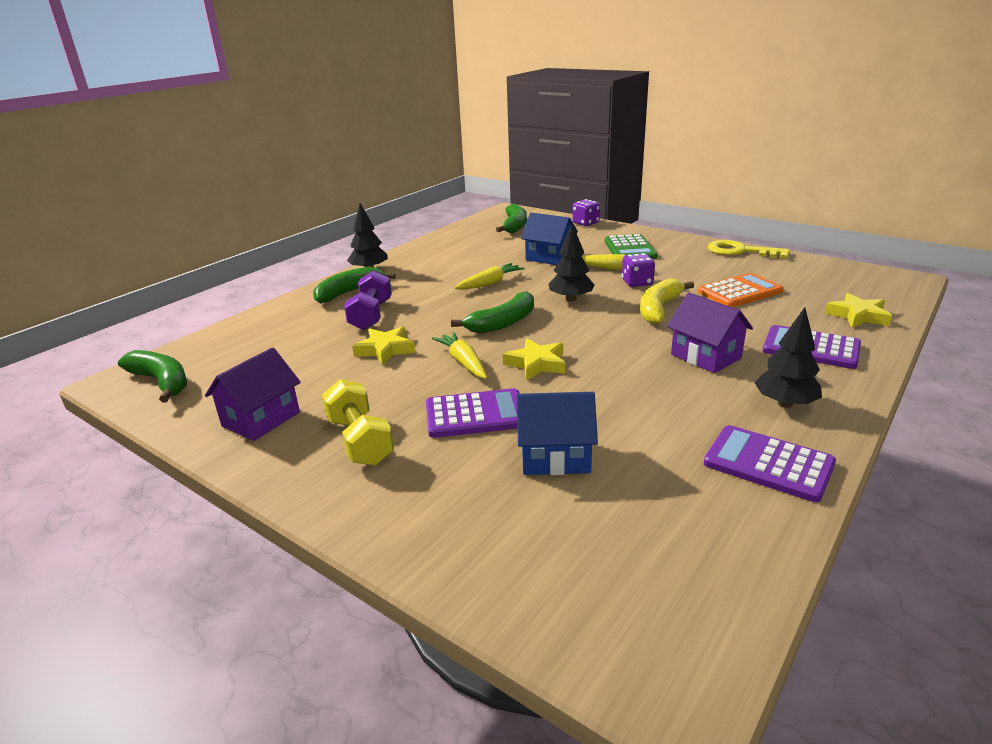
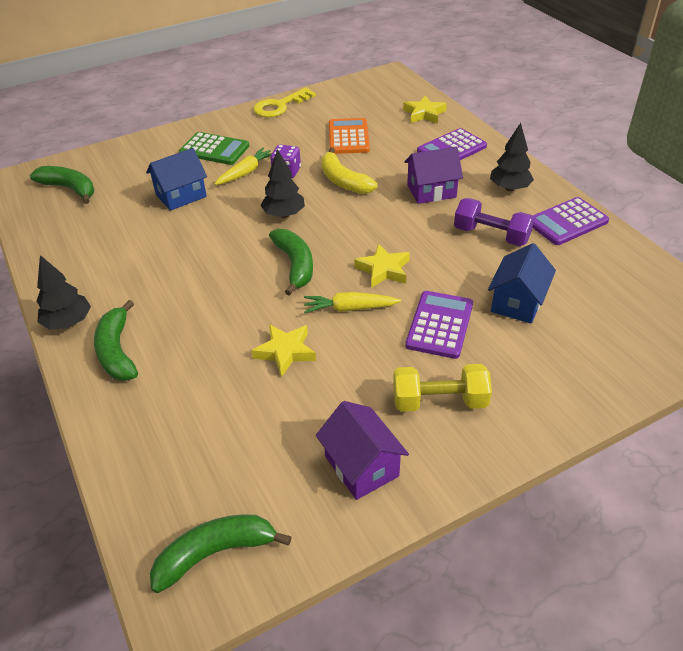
camera: 65 degrees left, 15 degrees up
purple dumbbell [344,271,392,330] -> purple dumbbell moved to [454,198,534,246]
yellow carrot [454,263,525,290] -> none
purple dice [572,199,600,226] -> none

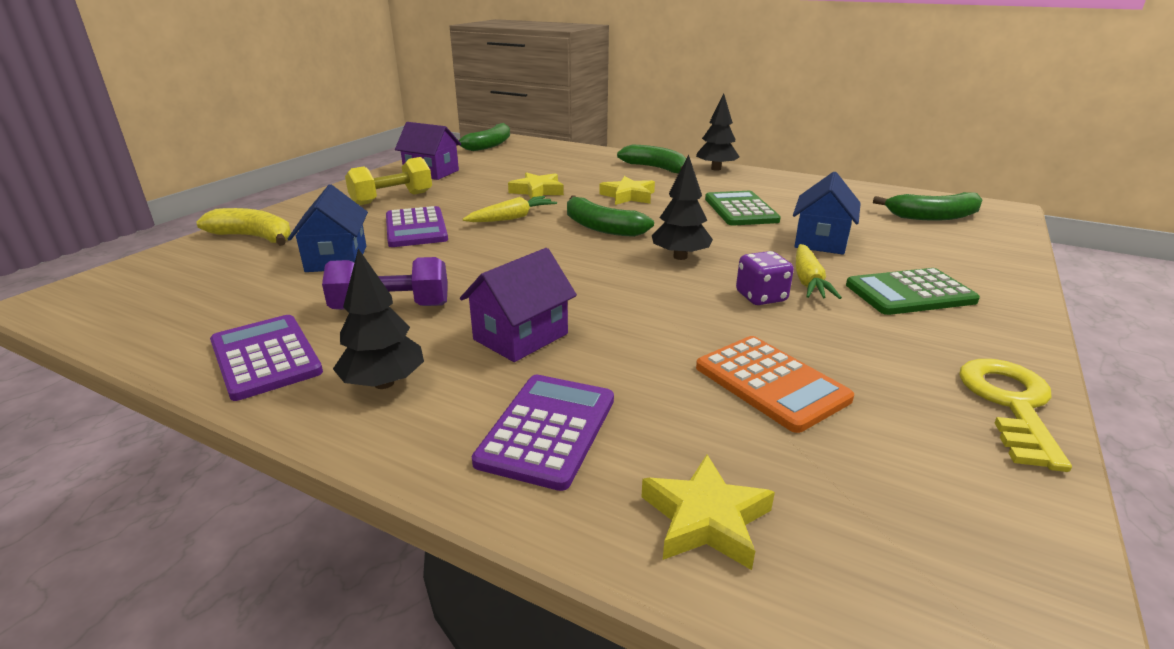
camera: 145 degrees right, 15 degrees down
yellow banana [321,147,378,194] -> yellow banana moved to [196,208,291,245]
yellow star [354,244,410,288] -> yellow star moved to [599,176,655,205]
purple calculator [533,197,609,245] -> purple calculator turned 60 degrees counterclockwise [210,315,323,401]
none -> green calculator [705,191,781,226]

